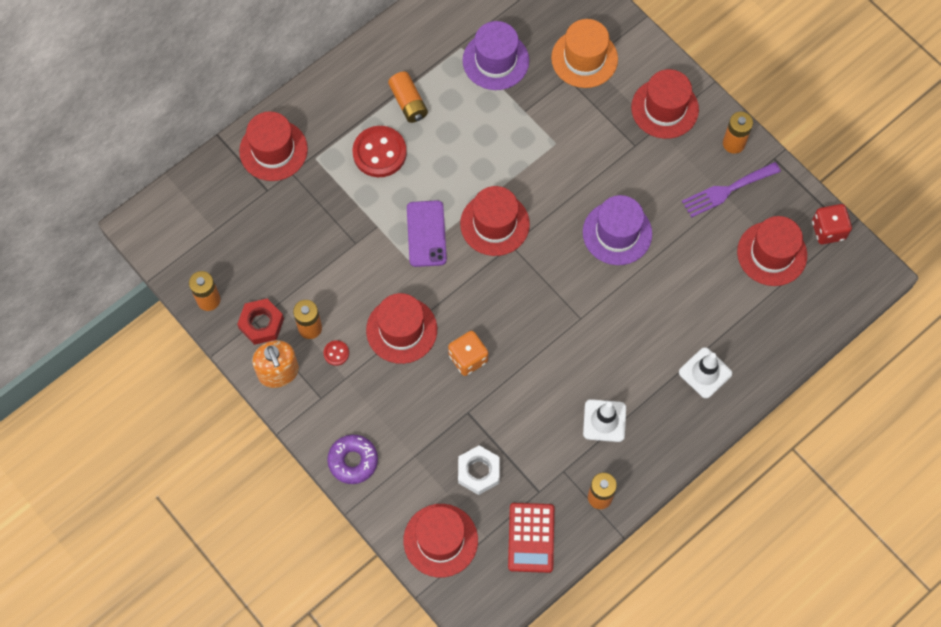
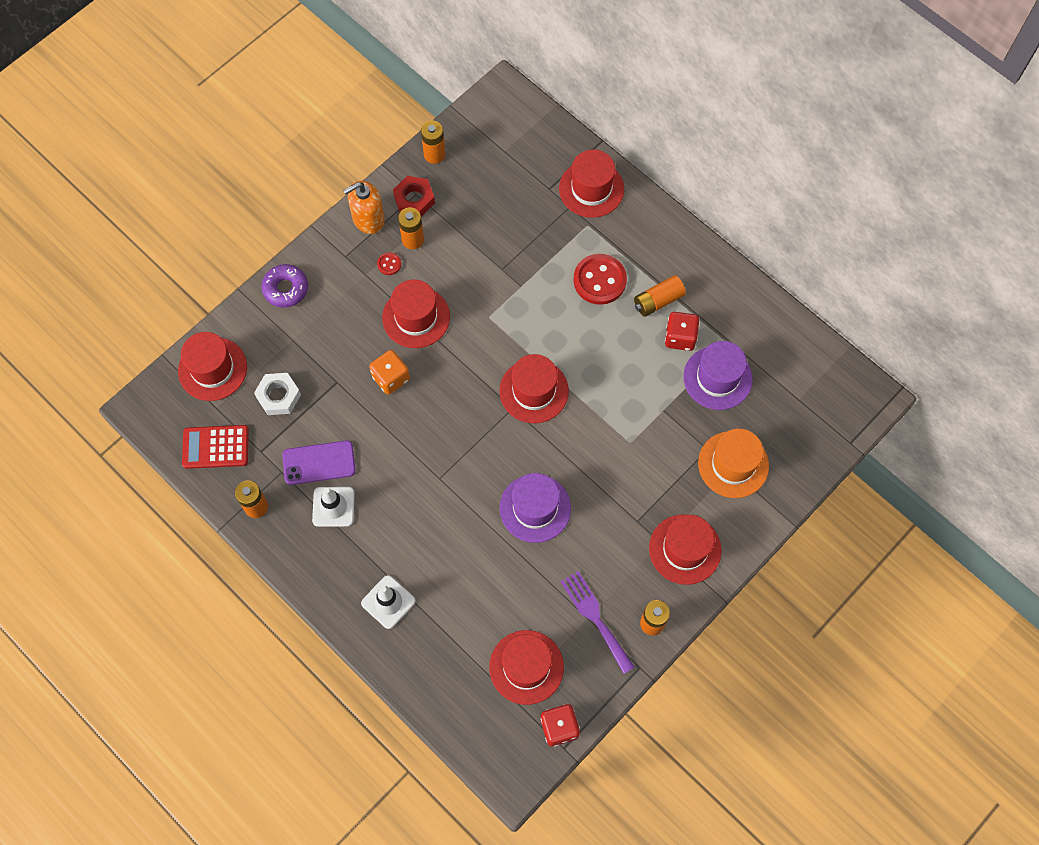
camera: 85 degrees right, 0 degrees up
purple phone [407,200,447,267] -> purple phone moved to [282,441,356,485]
none -> red dice [665,312,700,351]

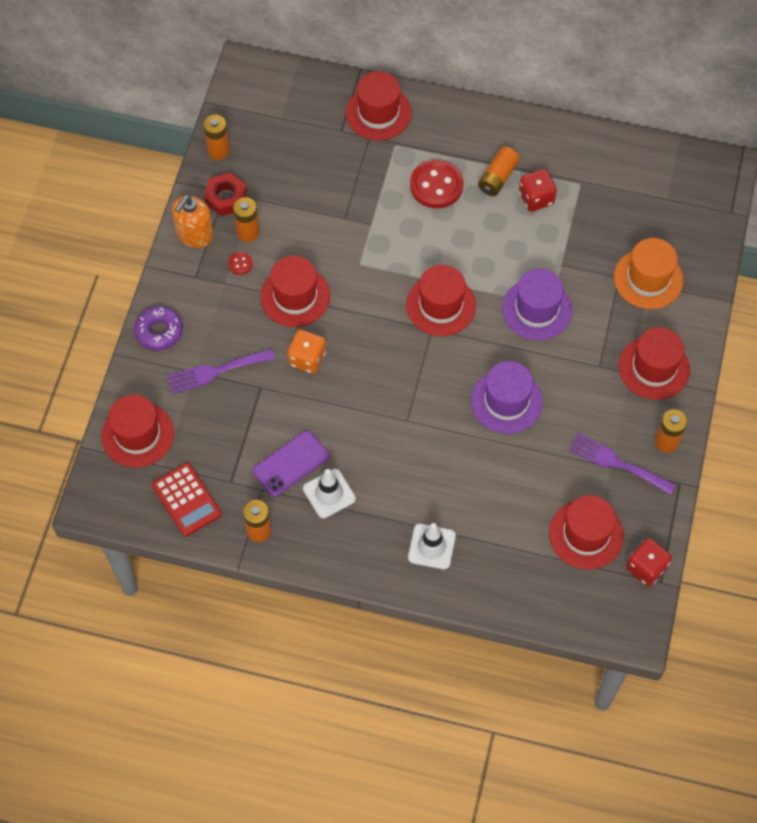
camera: 30 degrees left, 5 degrees down
red calculator [182,425,249,469] -> red calculator turned 90 degrees counterclockwise [152,463,222,537]
white nut [254,373,301,415] -> none
purple hat [683,341,753,410] -> purple hat moved to [502,269,572,340]
none -> purple fork [167,349,275,394]

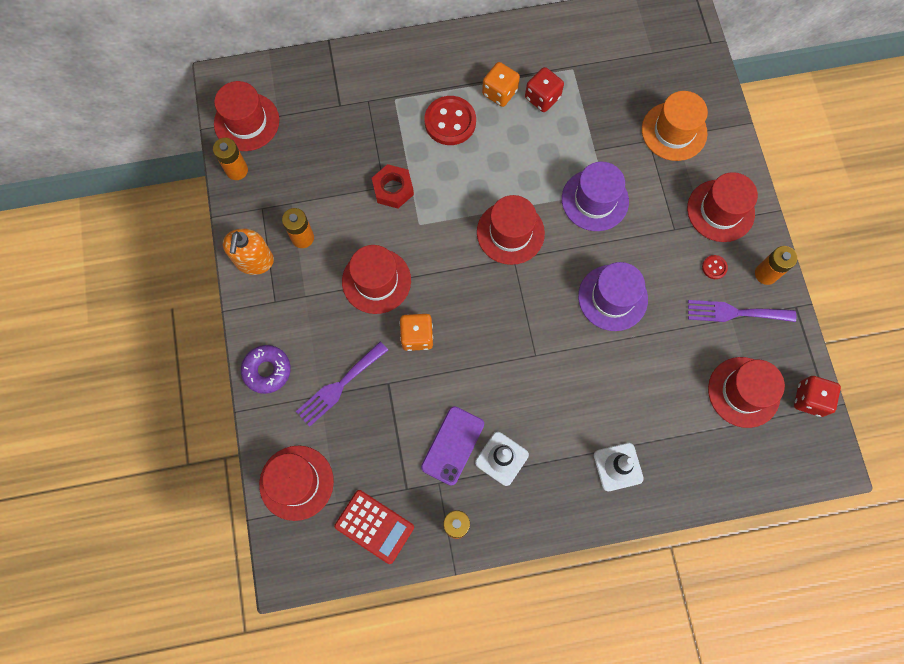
camera: 25 degrees left, 10 degrees up
red nut [204,173,247,216] -> red nut moved to [372,164,414,209]
red button [228,252,253,275] -> red button moved to [702,255,728,279]
red hat [346,71,412,140] -> red hat moved to [214,81,279,151]
orange battery [478,147,520,196] -> orange dice [482,62,520,107]

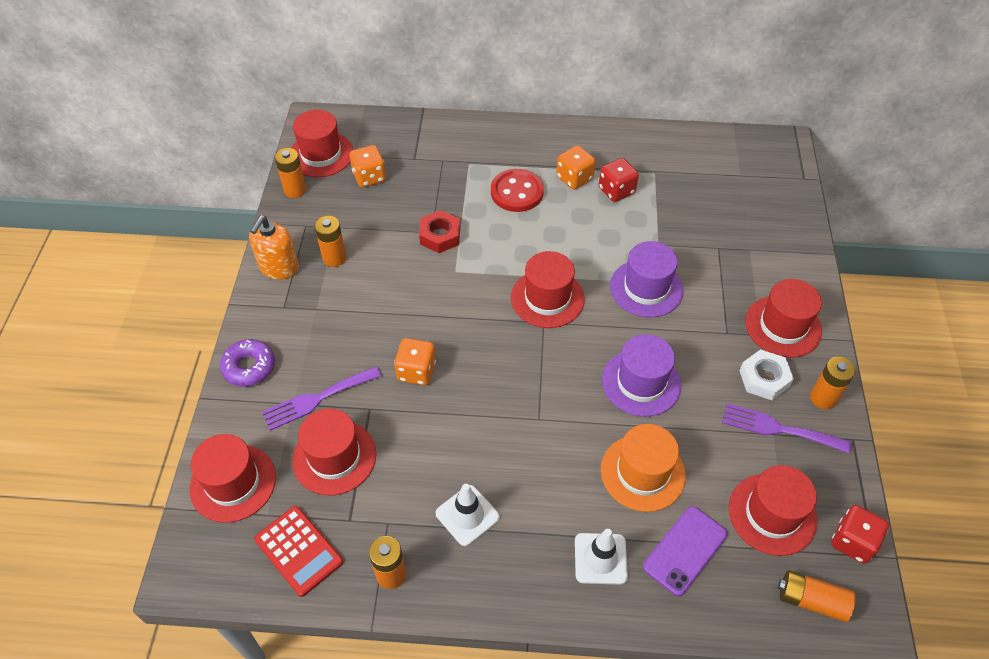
camera: 15 degrees right, 20 degrees down
red hat [342,245,411,314] -> red hat moved to [292,408,376,495]
purple phone [421,406,484,485] -> purple phone moved to [643,506,728,596]
orange hat [642,91,708,161] -> orange hat moved to [601,424,686,512]
red button [702,255,728,279] -> white nut [739,349,794,400]
none -> orange dice [350,145,386,187]
none -> orange battery [778,570,856,622]

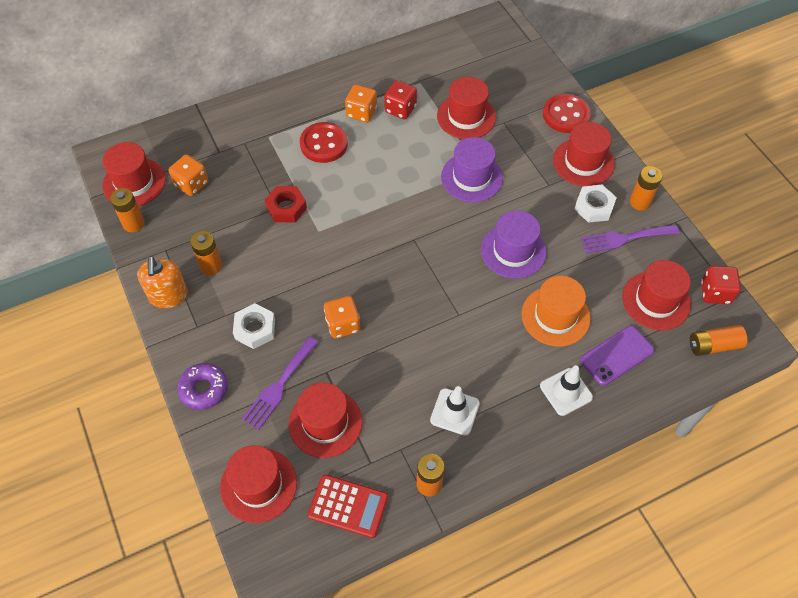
camera: 30 degrees left, 5 degrees up
red hat [511,251,585,328] -> red hat moved to [437,77,496,139]
purple phone [643,506,728,596] -> purple phone turned 45 degrees clockwise [580,326,654,386]
none -> white nut [233,303,275,349]
none -> red button [543,94,591,133]

